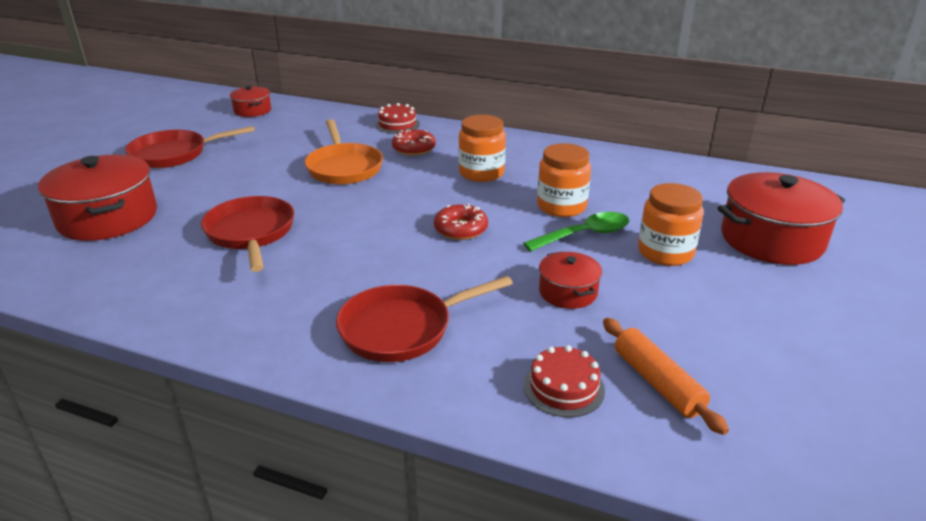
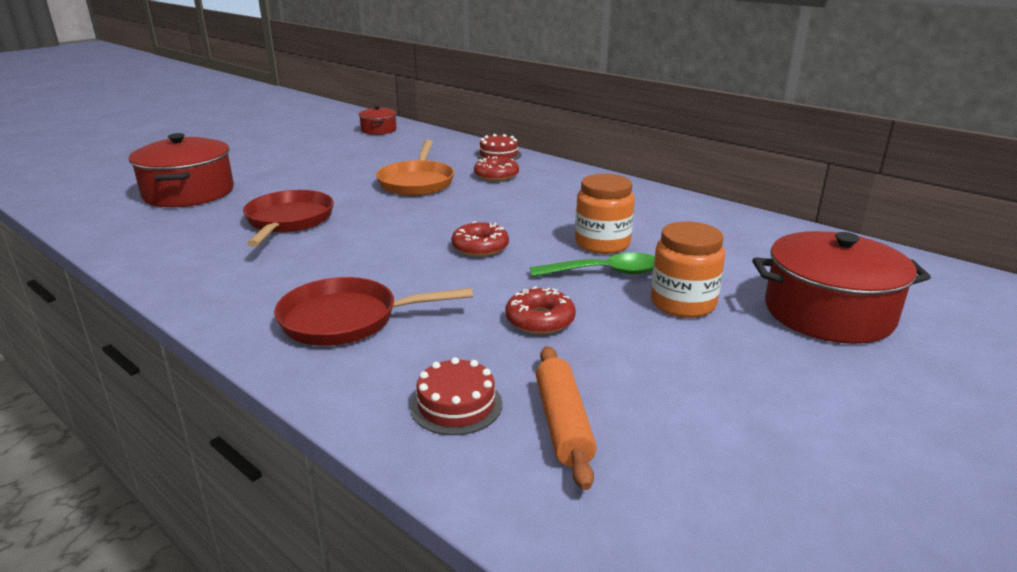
camera: 20 degrees right, 5 degrees down
red pan [125,126,255,168] -> none
orange jar [459,115,506,182] -> none
red pot [539,252,602,309] -> red donut [505,286,576,334]

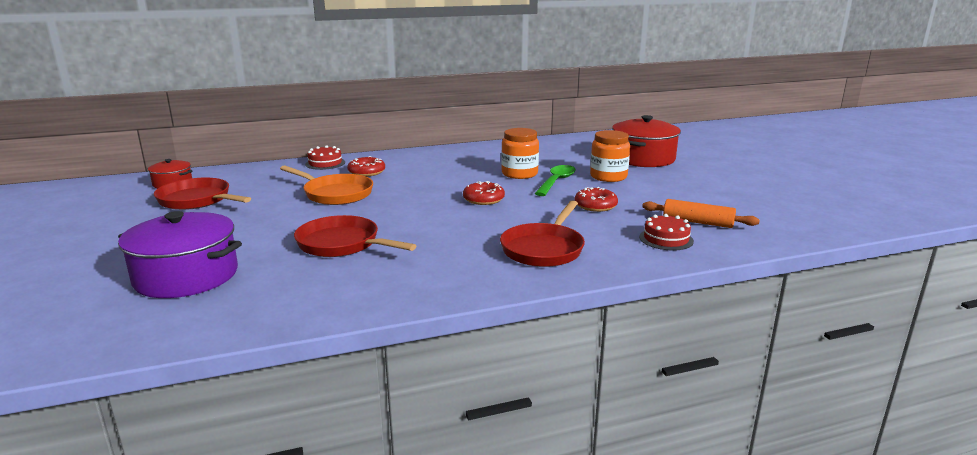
camera: 60 degrees left, 5 degrees down
red pot [129,133,234,207] -> purple pot [118,211,242,298]
none -> red pan [154,178,251,210]

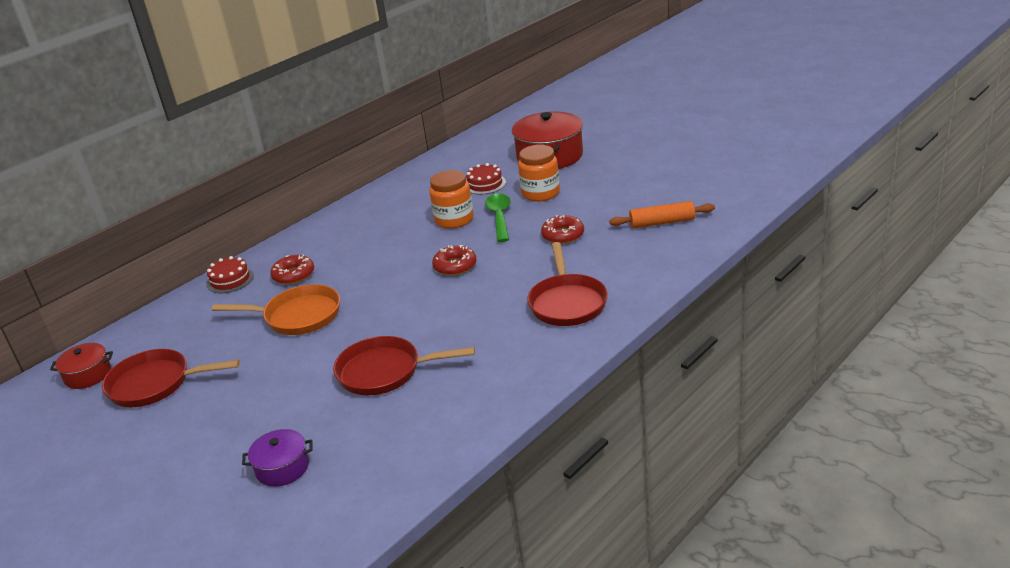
camera: 25 degrees left, 10 degrees up
purple pot [118,211,242,298] -> purple pot [242,429,313,487], size x0.53
red cake [639,214,694,250] -> red cake moved to [466,163,506,195]

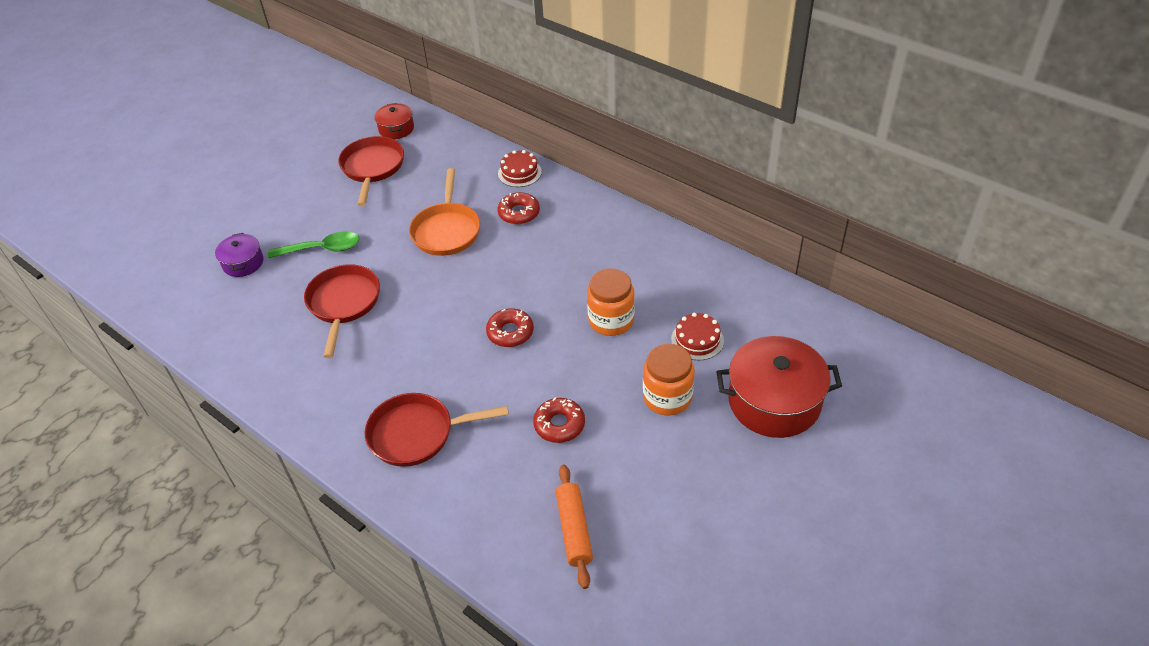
camera: 85 degrees right, 15 degrees up
green spoon [485,194,511,242] -> green spoon moved to [268,231,359,258]

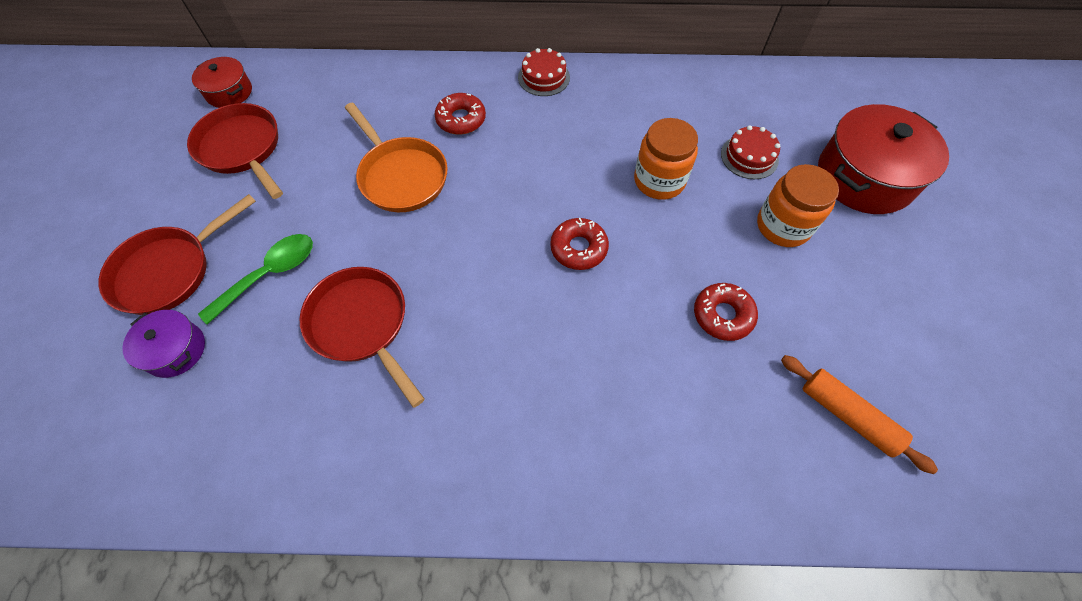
camera: 40 degrees left, 15 degrees up
red pan [365,393,509,467] -> red pan moved to [98,194,256,315]
red cake [498,150,542,187] -> red cake moved to [518,48,570,96]

